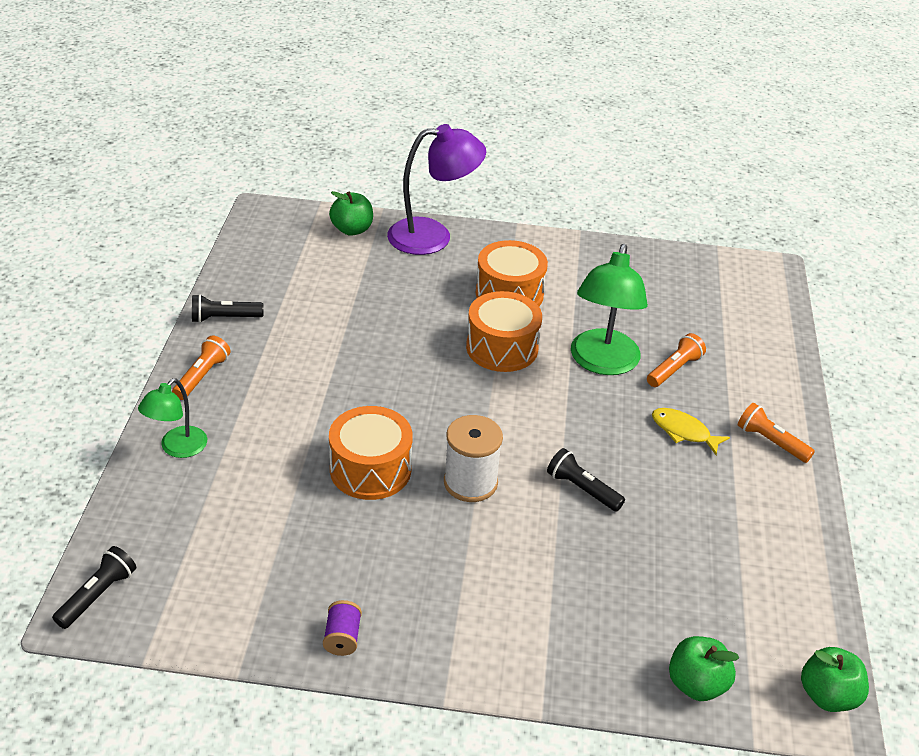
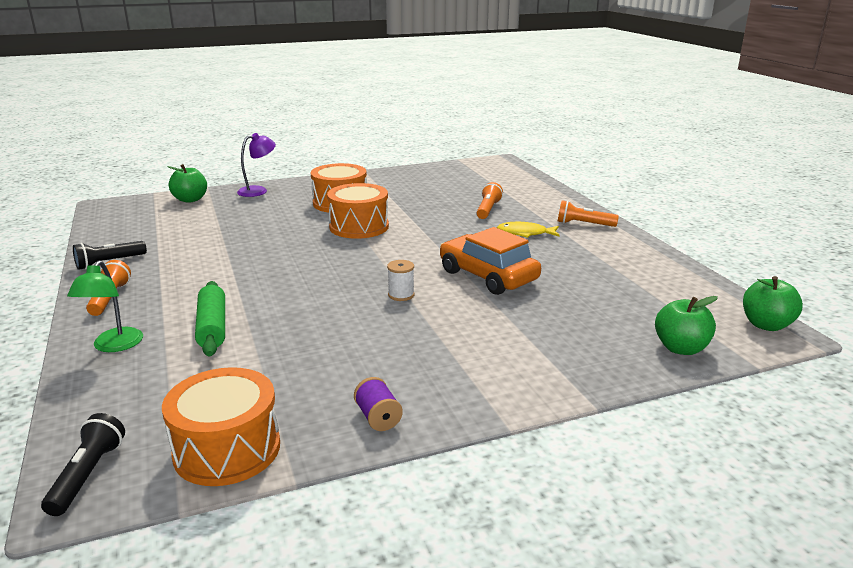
camera: 25 degrees left, 15 degrees down
orange drum [329,406,413,500] -> orange drum moved to [162,367,280,486]
purple lamp [387,124,486,255] -> purple lamp [237,133,276,197], size x0.58
white spool [444,415,503,502] -> white spool [387,260,414,301], size x0.54
black flashlight [547,448,625,512] -> orange car [440,227,541,295]
green lamp [571,244,648,375] -> none
none -> green rolling pin [195,281,225,356]

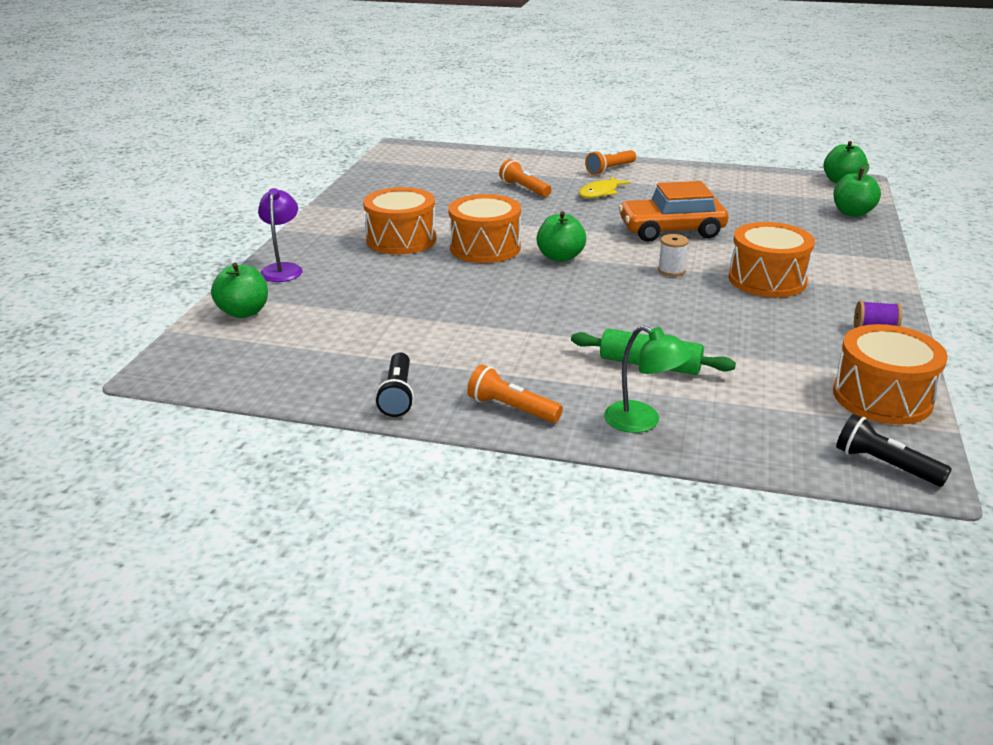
camera: 55 degrees left, 5 degrees up
none -> green apple [537,211,586,262]
none -> orange drum [728,222,815,297]

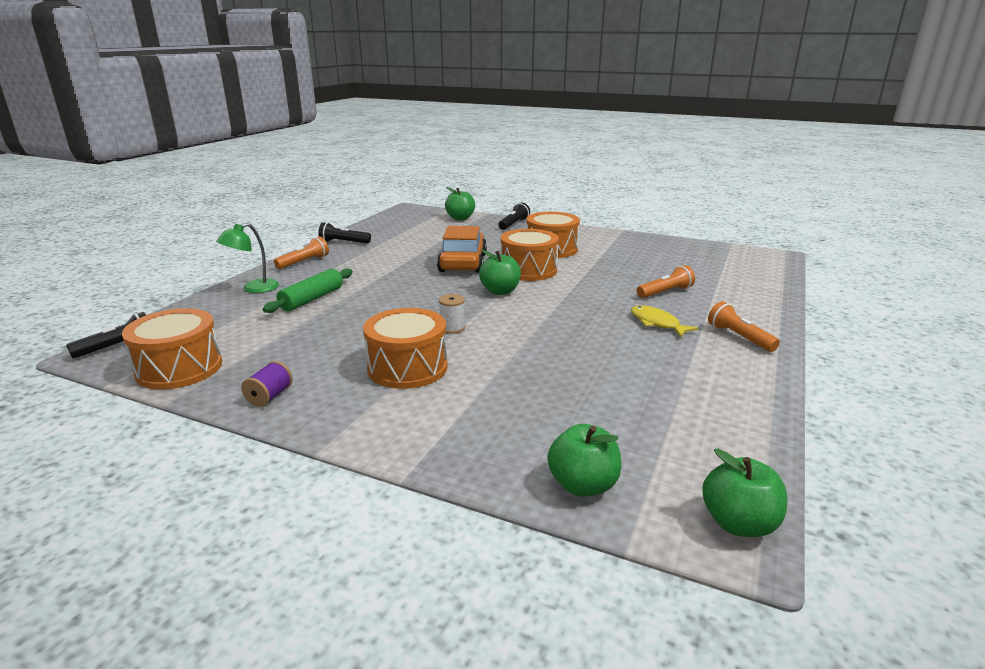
camera: 100 degrees right, 5 degrees down
purple lamp [258,188,303,282] -> black flashlight [498,203,530,230]
orange car [619,181,728,242] -> orange car moved to [437,226,487,273]

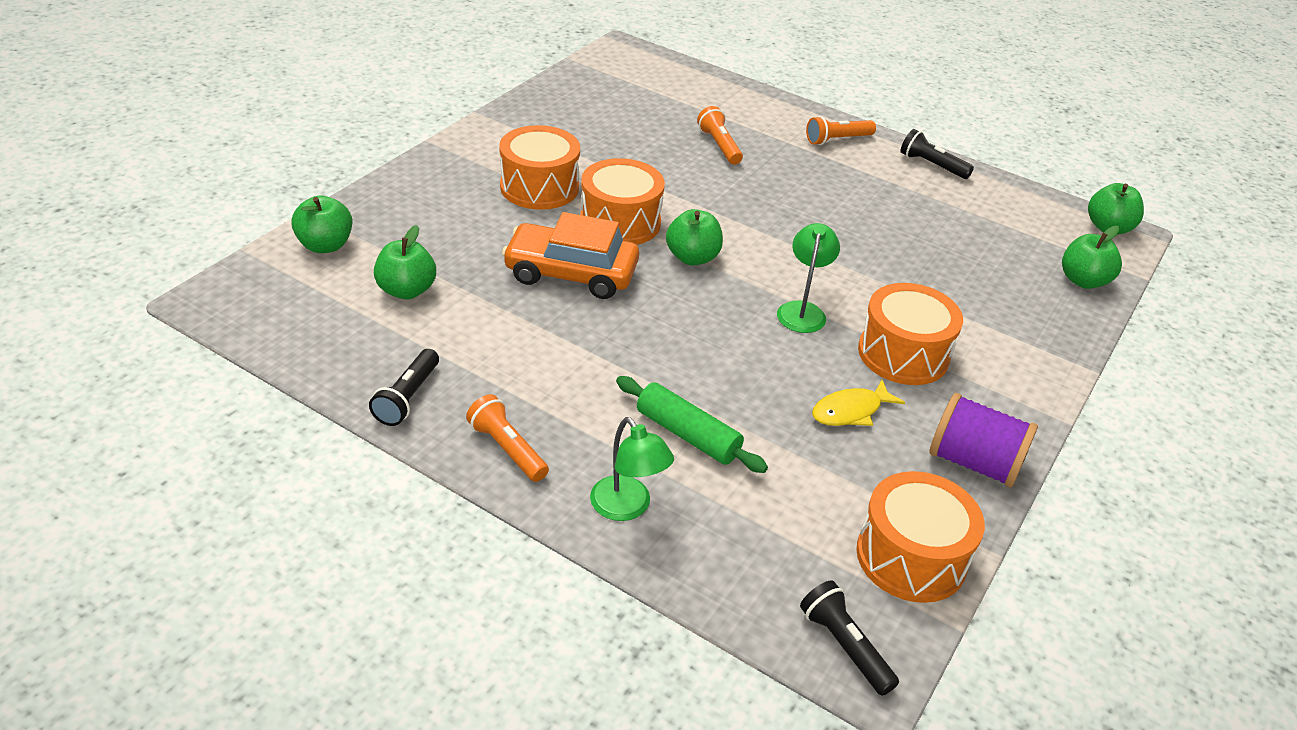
camera: 85 degrees left, 15 degrees up
purple spool [241,361,293,407] -> purple spool [929,393,1038,488], size x1.84
white spool [439,294,465,334] -> green lamp [777,223,840,333]
black flashlight [498,203,530,230] -> black flashlight moved to [900,129,974,179]
yellow fish [631,305,698,337] -> yellow fish moved to [812,380,905,426]
none -> green apple [374,225,436,299]

